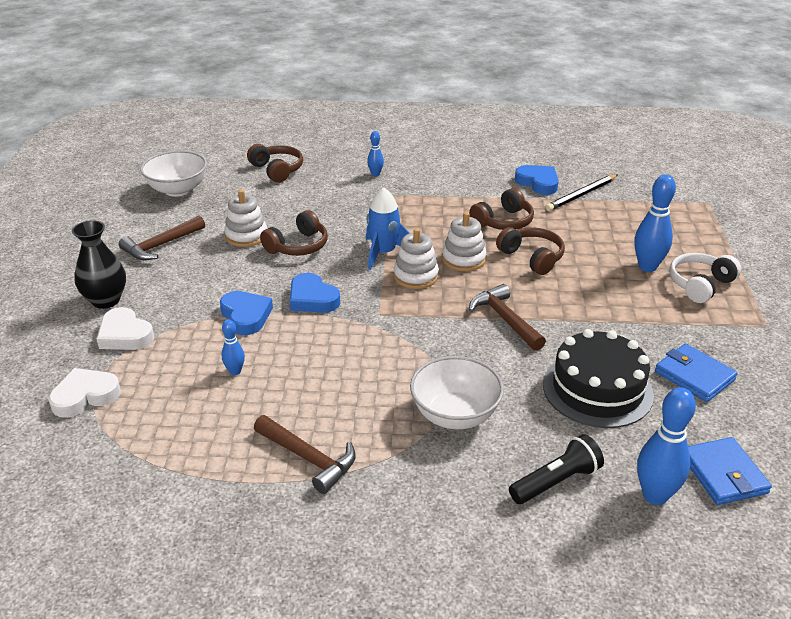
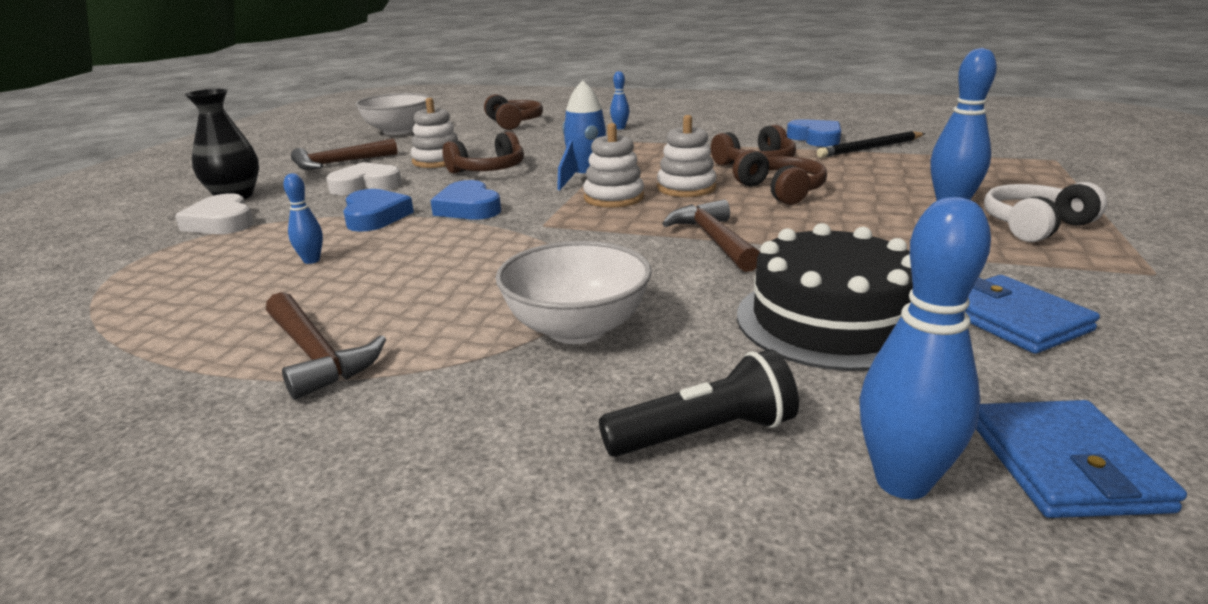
camera: 15 degrees right, 10 degrees down
white heart [49,368,121,418] -> white heart moved to [326,162,402,195]

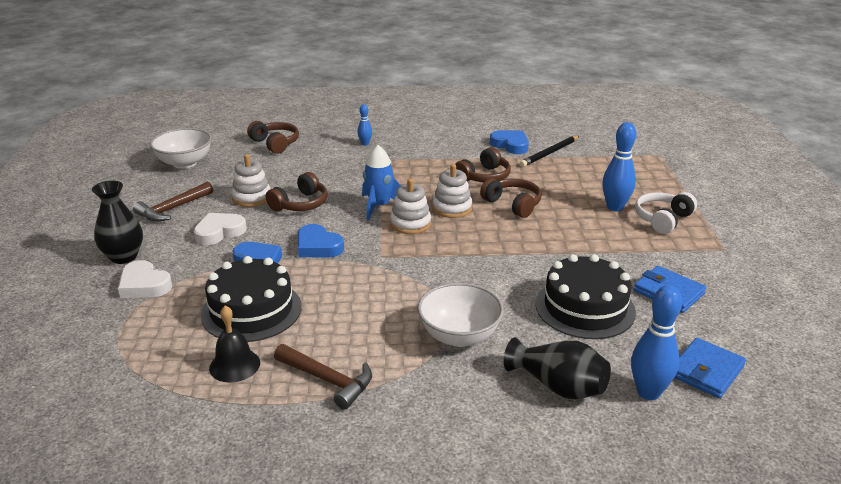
camera: 20 degrees left, 5 degrees up
blue bowling pin [283,173,323,264] -> black cake [201,256,302,342]
black flashlight [599,349,799,457] -> black vase [504,337,611,399]
brown hammer [662,199,760,272] -> none
blue wallet [976,400,1187,518] -> blue wallet turned 60 degrees clockwise [675,338,746,398]
none -> black bell [209,305,260,383]

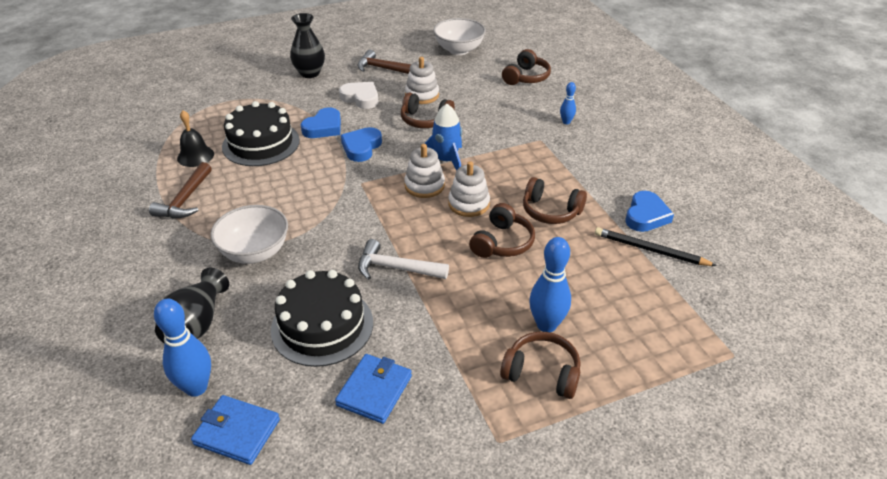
camera: 70 degrees right, 10 degrees up
white heart [118,260,172,298] -> none
white headphones [635,192,697,234] -> brown headphones [500,332,580,399]
none -> white hammer [358,239,449,280]

